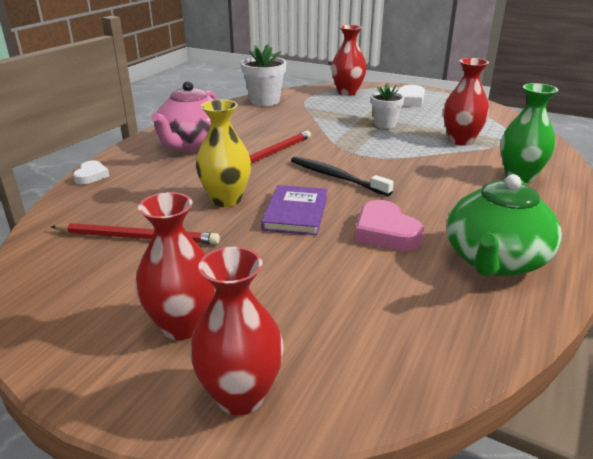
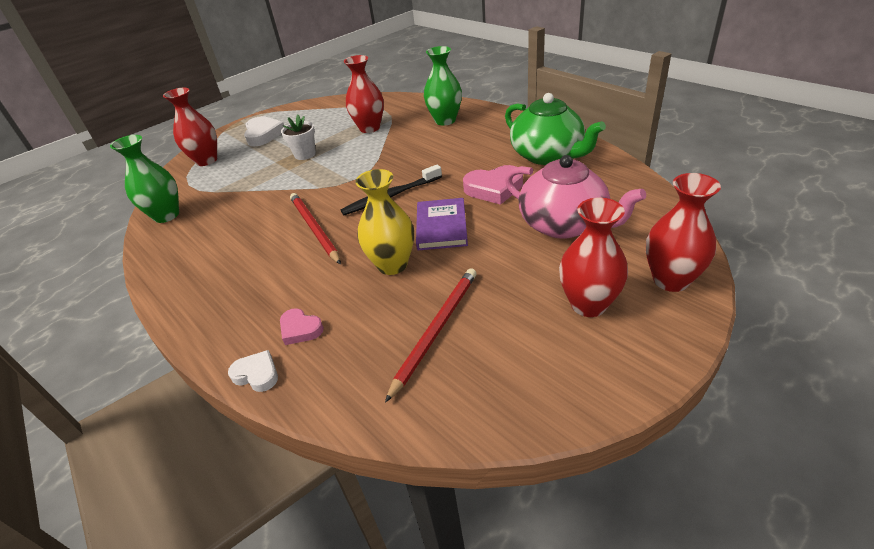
camera: 65 degrees left, 10 degrees up
pink teapot [151,81,217,152] -> pink teapot moved to [505,155,646,239]
white flower pot [241,44,286,106] -> green vase [110,135,179,223]
purple book [261,185,328,235] -> purple book turned 60 degrees clockwise [416,198,468,250]
none -> pink heart [280,308,324,345]

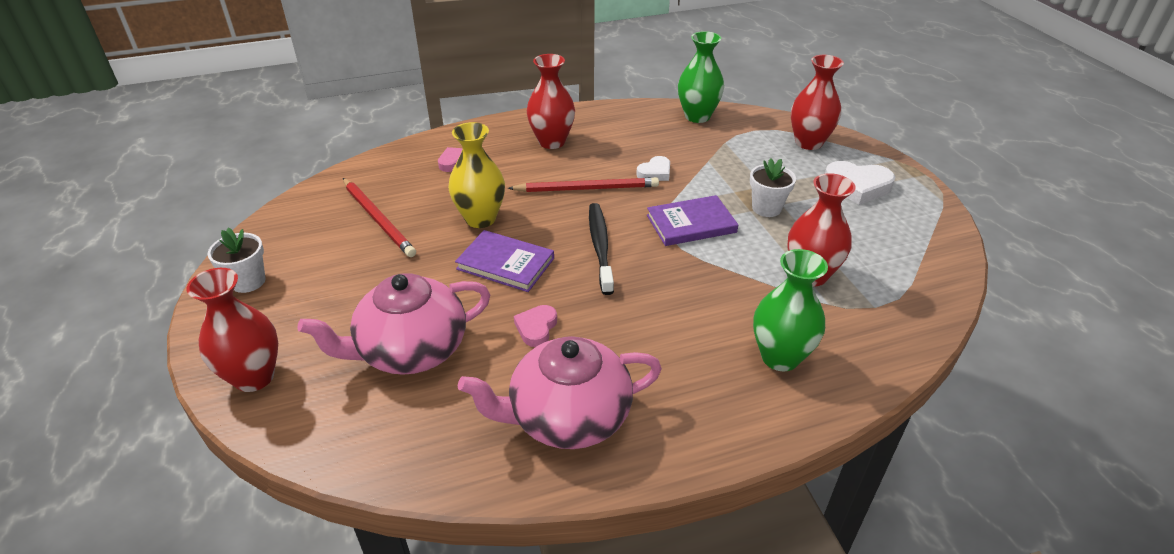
camera: 110 degrees right, 0 degrees up
white heart [228,350,278,392] -> white heart moved to [636,156,670,181]
pink heart [463,165,523,205] -> pink heart [514,305,557,347], size x0.60
green teapot [505,93,606,165] -> pink teapot [458,336,662,449]
red vase [559,198,628,317] -> red vase moved to [527,54,575,149]
none -> white flower pot [208,228,266,293]
none -> purple book [647,195,738,246]

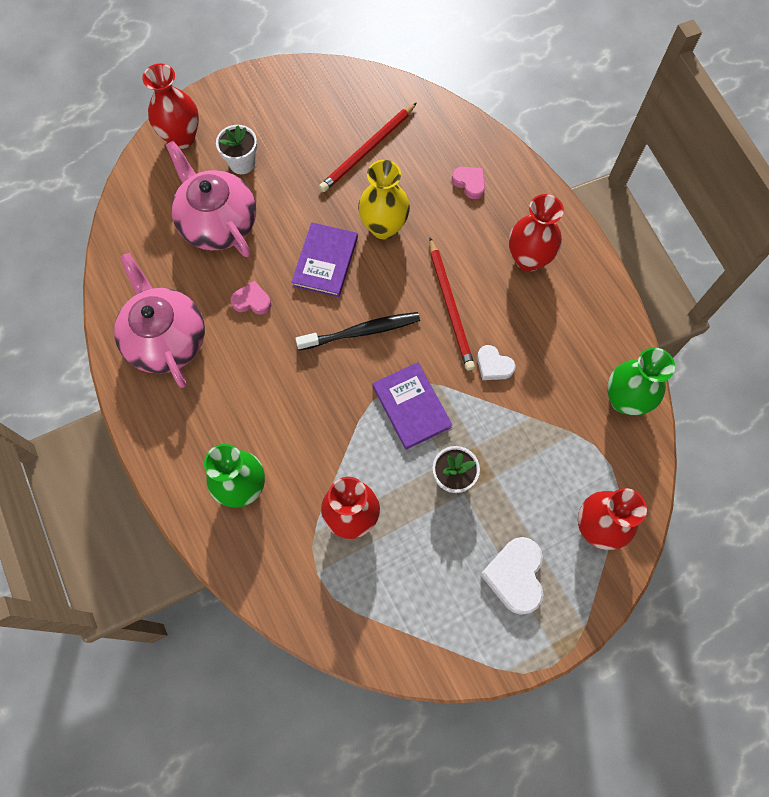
camera: 80 degrees right, 30 degrees up
white flower pot [208,228,266,293] -> white flower pot moved to [216,125,257,174]

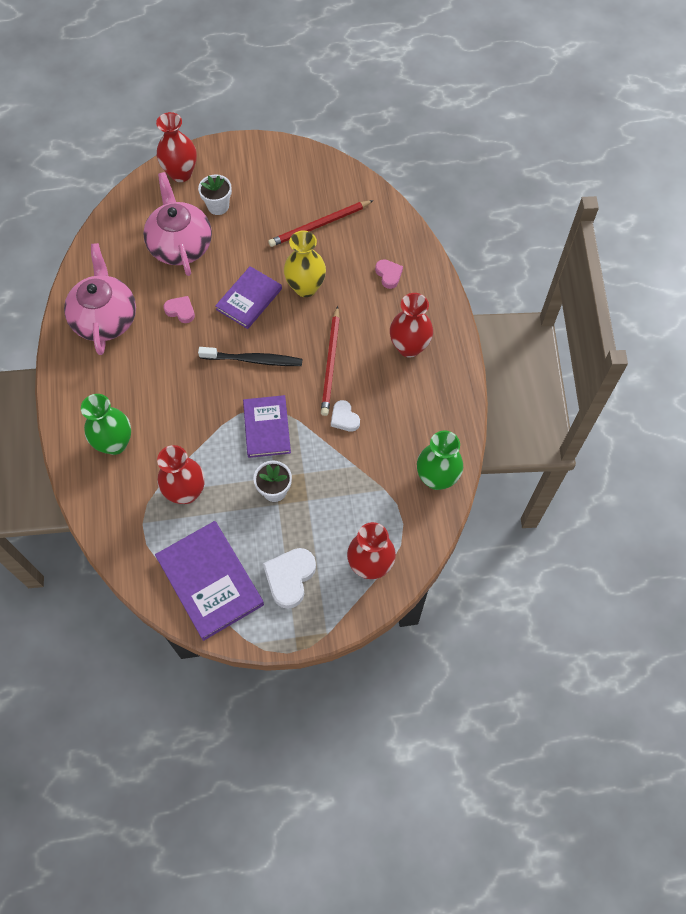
camera: 20 degrees right, 5 degrees down
none -> purple book [155,521,264,641]

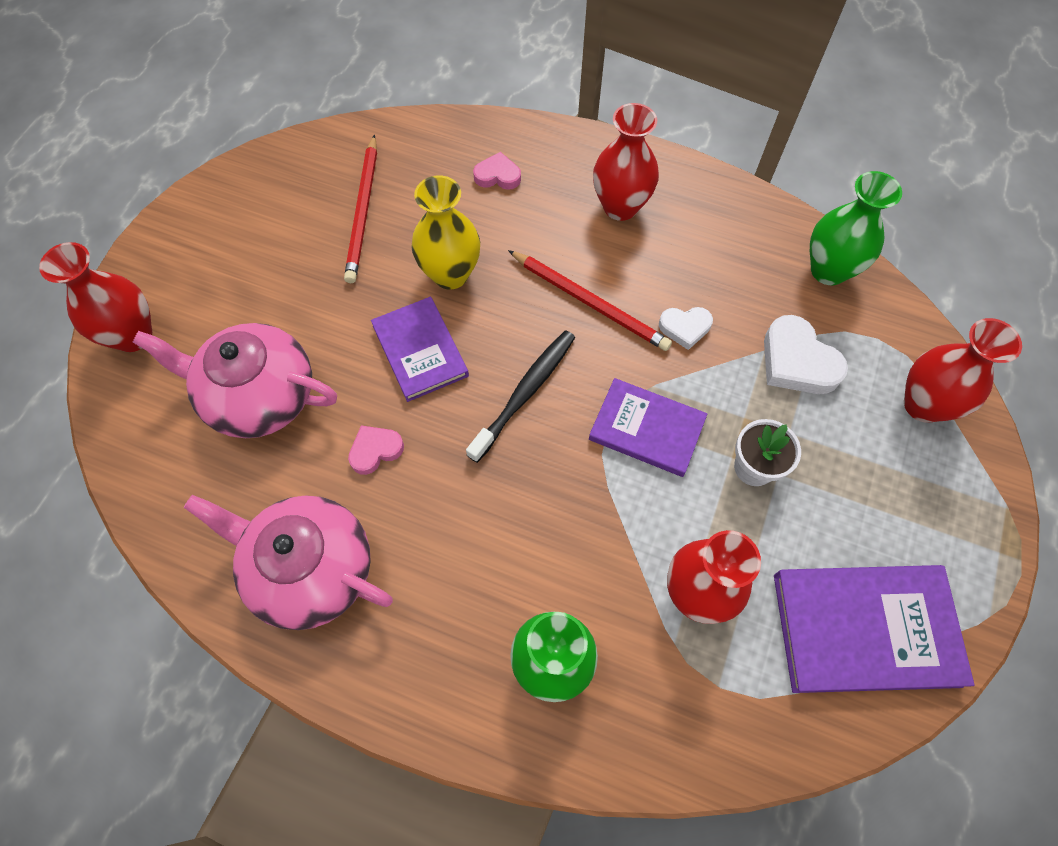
camera: 60 degrees left, 0 degrees up
white flower pot [198,174,232,215] -> none
white heart [263,548,316,609] -> white heart moved to [764,315,848,394]

